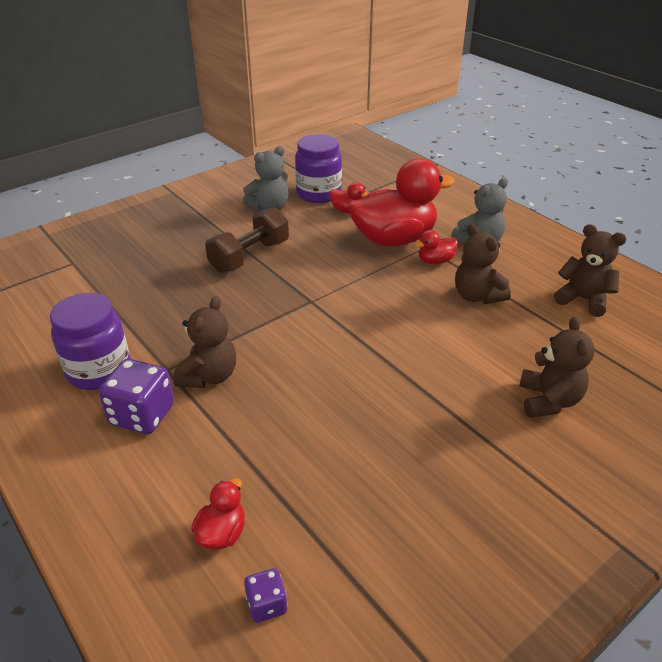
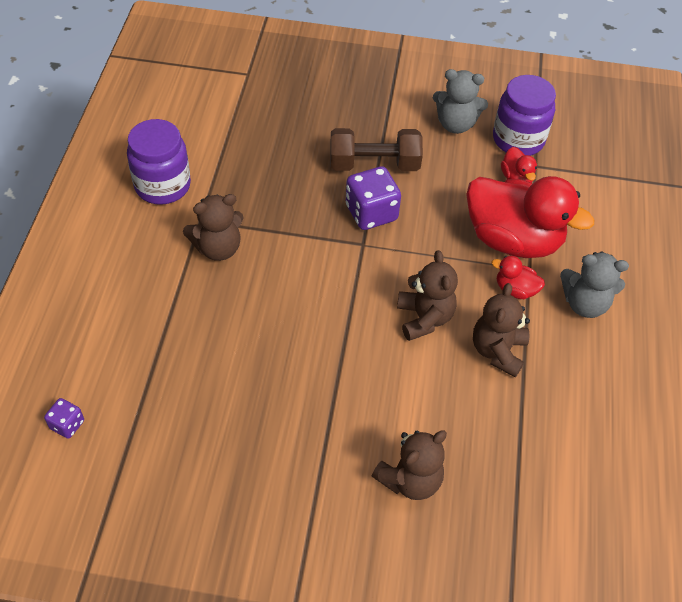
camera: 45 degrees right, 15 degrees up
purple dice [99,359,174,434] -> purple dice moved to [346,166,401,230]
red duck [191,478,245,550] -> none
brown teddy bear [554,224,626,317] -> brown teddy bear moved to [397,250,458,341]

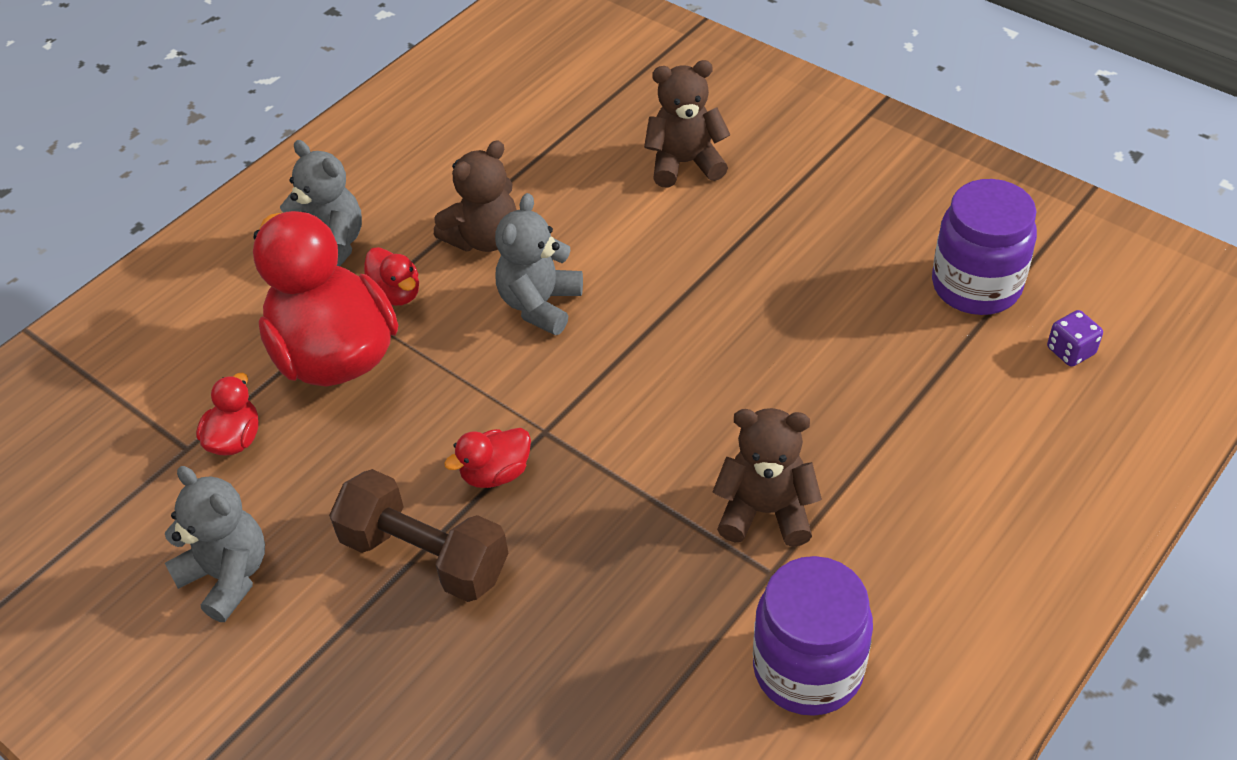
camera: 145 degrees left, 5 degrees down
purple dice [346,166,401,230] -> red duck [444,428,531,488]
brown teddy bear [397,250,458,341] -> grey teddy bear [495,193,583,335]
purple jar [493,75,556,156] -> purple jar moved to [932,179,1037,315]

